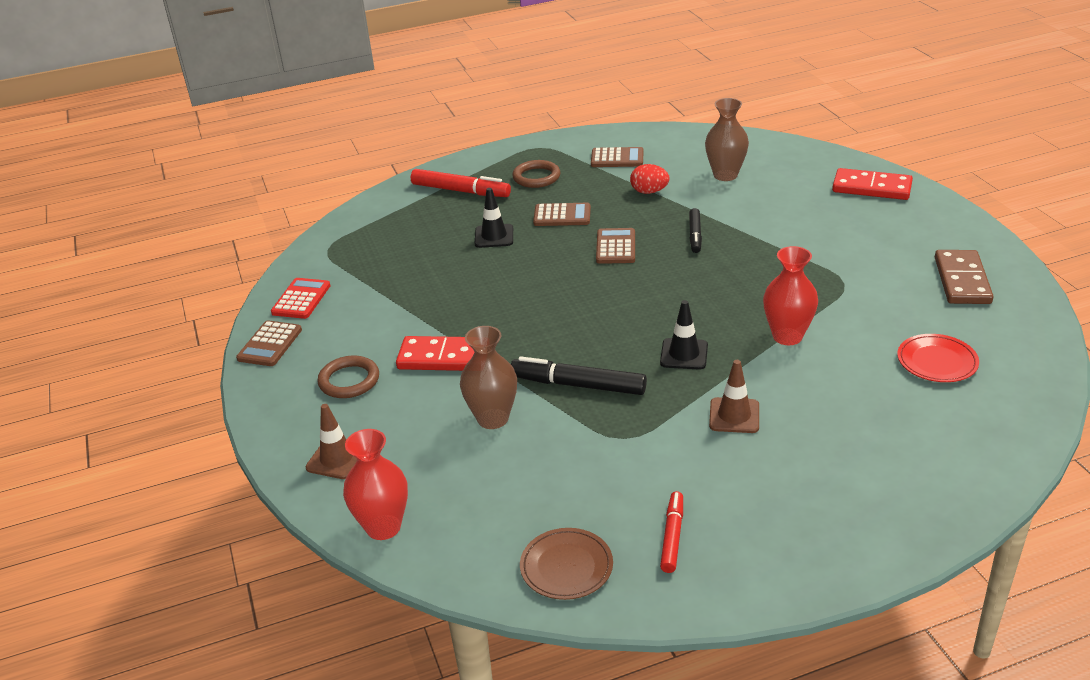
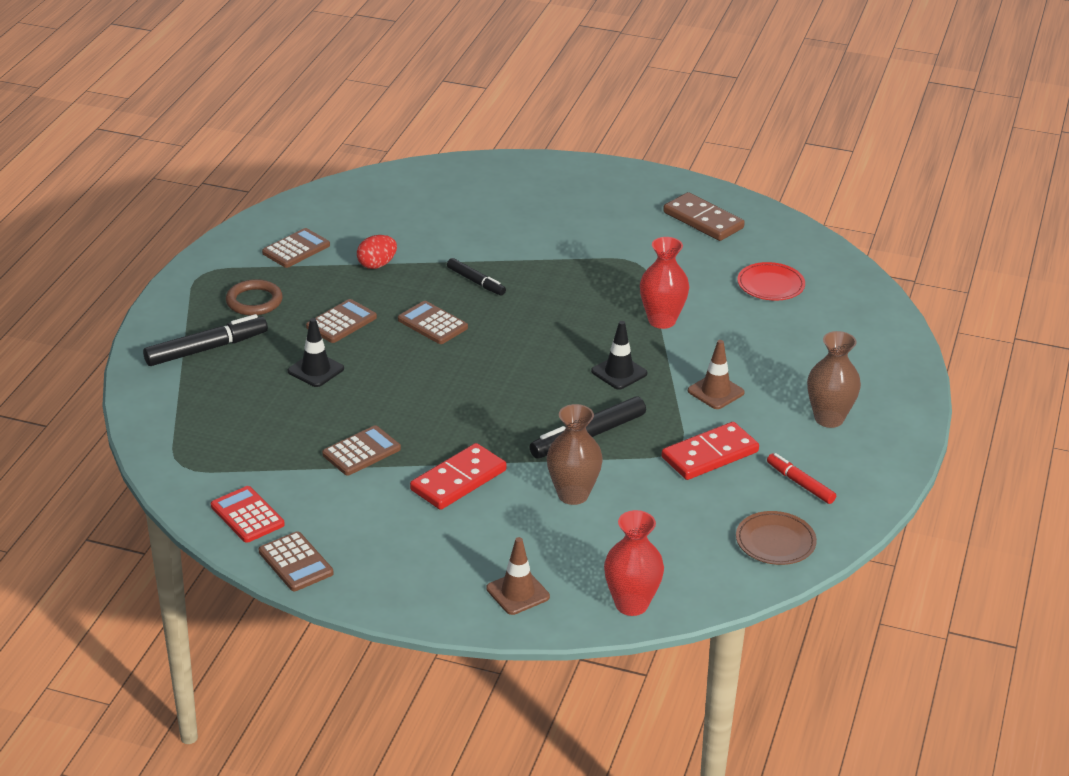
camera: 55 degrees left, 0 degrees up
brown ring [317,356,379,398] -> none
red marker [411,169,511,197] -> black marker [143,314,268,366]
brown vase [705,98,749,181] -> brown vase moved to [807,331,861,428]
red domino [832,168,913,200] -> red domino moved to [661,422,759,480]
none -> brown calculator [322,425,401,475]

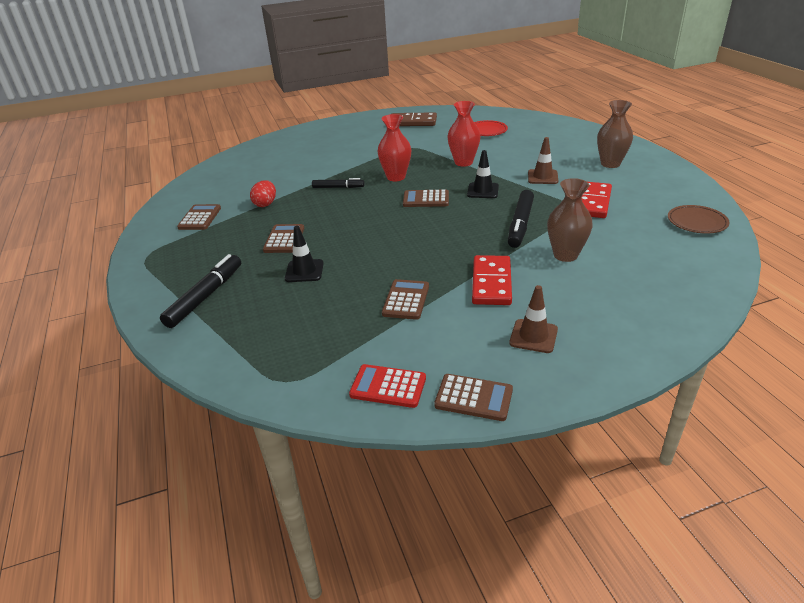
camera: 35 degrees left, 0 degrees up
brown ring [226,279,283,316] -> none
brown calculator [398,301,468,344] -> brown calculator moved to [403,189,449,207]
brown traffic cone [486,537,550,615] -> brown traffic cone moved to [509,285,558,353]
red vase [604,510,664,616] -> red vase moved to [377,114,411,181]
red marker [767,453,836,504] -> none

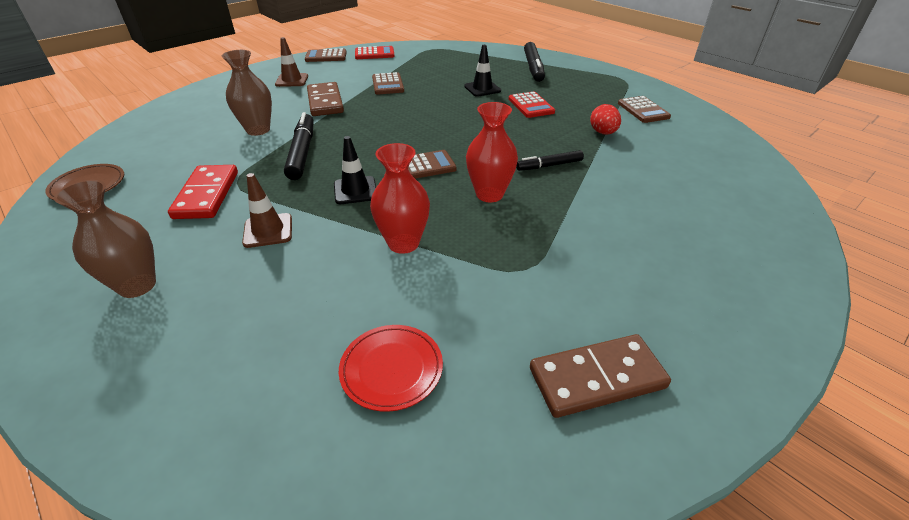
camera: 155 degrees right, 5 degrees up
brown calculator [263,224,304,253] -> red calculator [509,91,555,118]
red domino [472,255,512,305] -> brown domino [307,82,344,116]

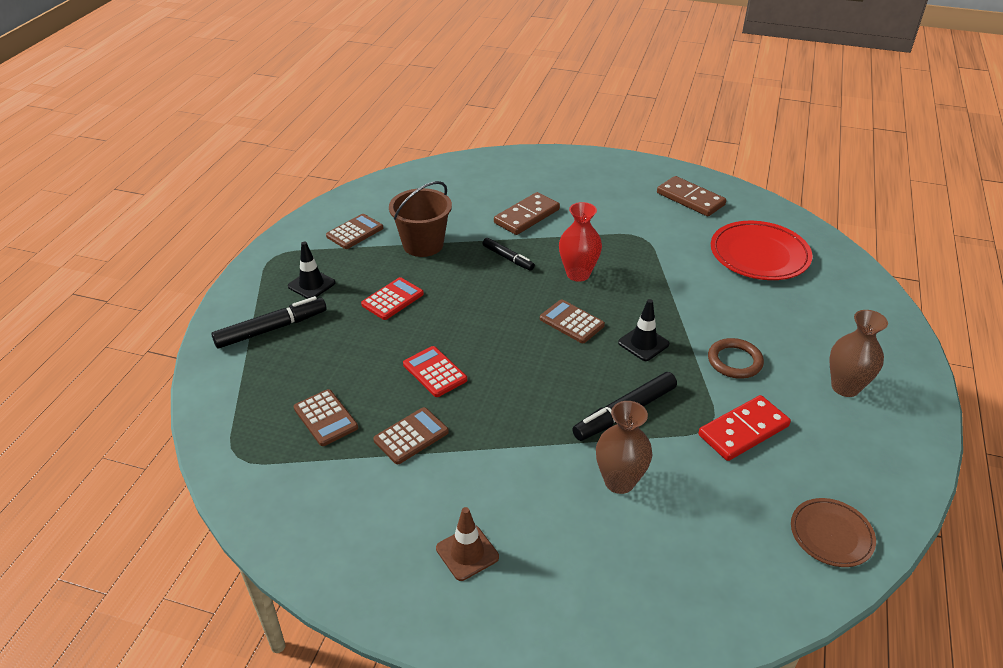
camera: 120 degrees left, 0 degrees up
brown traffic cone [242,173,292,248] -> brown ring [708,338,764,379]
brown calculator [305,48,347,62] -> brown calculator moved to [294,389,358,446]
brown domino [307,82,344,116] -> brown domino moved to [494,192,560,235]
red plate [339,325,443,412] -> red plate [711,221,812,280], size x1.71
red calculator [355,46,395,59] -> red calculator moved to [403,346,467,397]
red vase [370,143,430,254] -> none
black traffic cone [464,45,501,97] -> black traffic cone moved to [288,242,335,299]
red egg [590,104,621,135] -> brown bucket [389,181,452,257]

